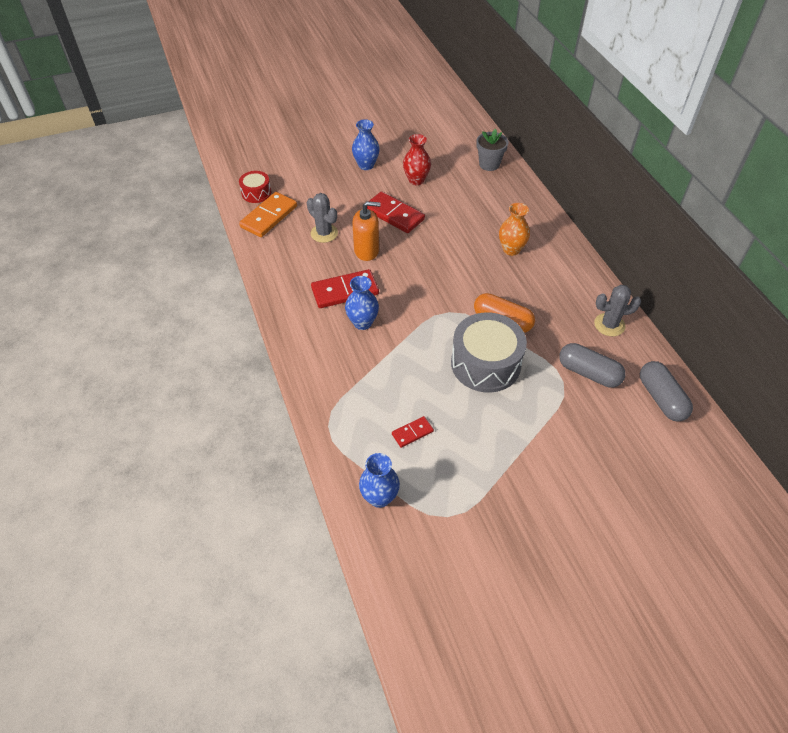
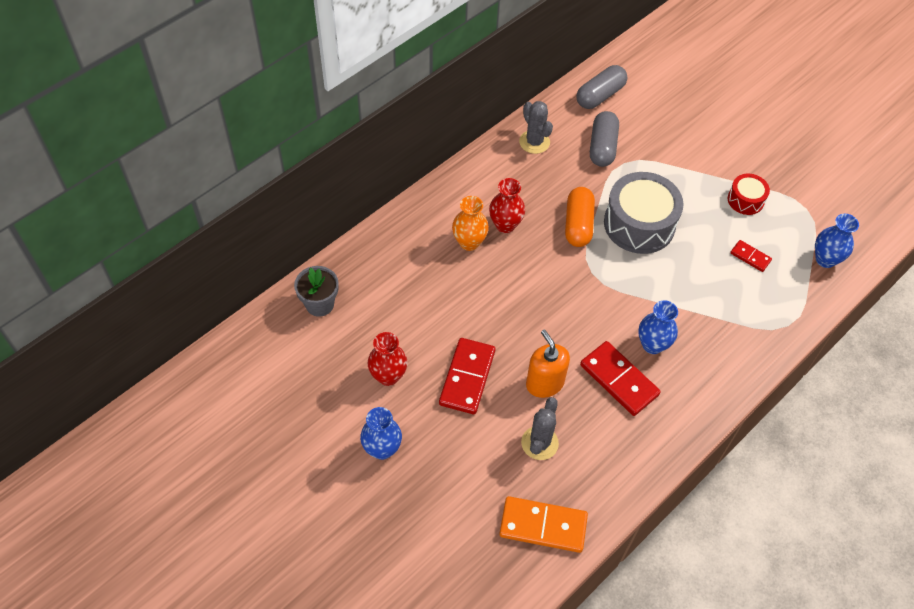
camera: 115 degrees left, 5 degrees up
red drum [239,171,271,203] -> red drum moved to [728,174,770,215]
none -> red vase [489,178,525,233]

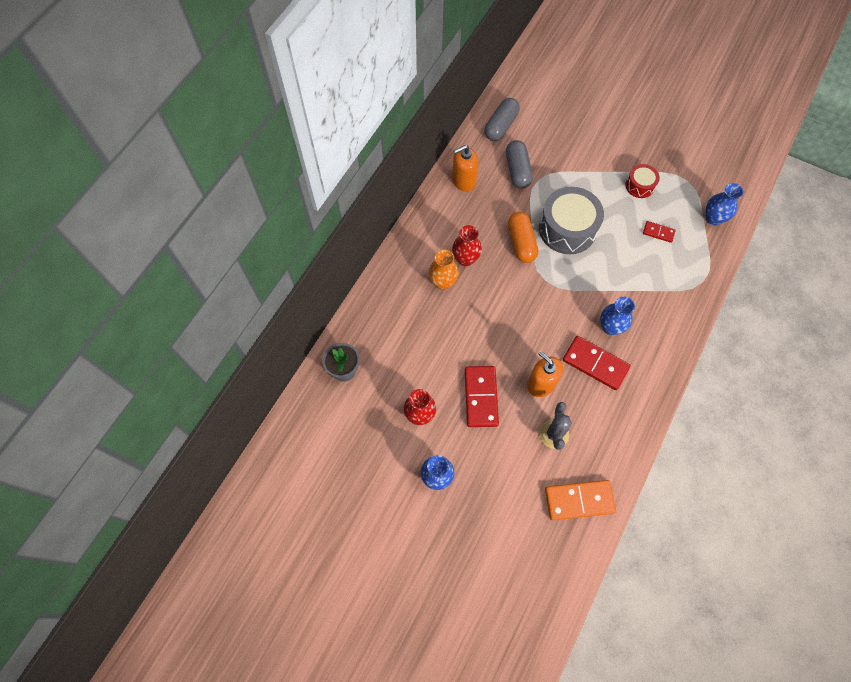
camera: 15 degrees left, 10 degrees up
grey cactus [519,101,553,154] -> orange soap dispenser [452,145,479,192]

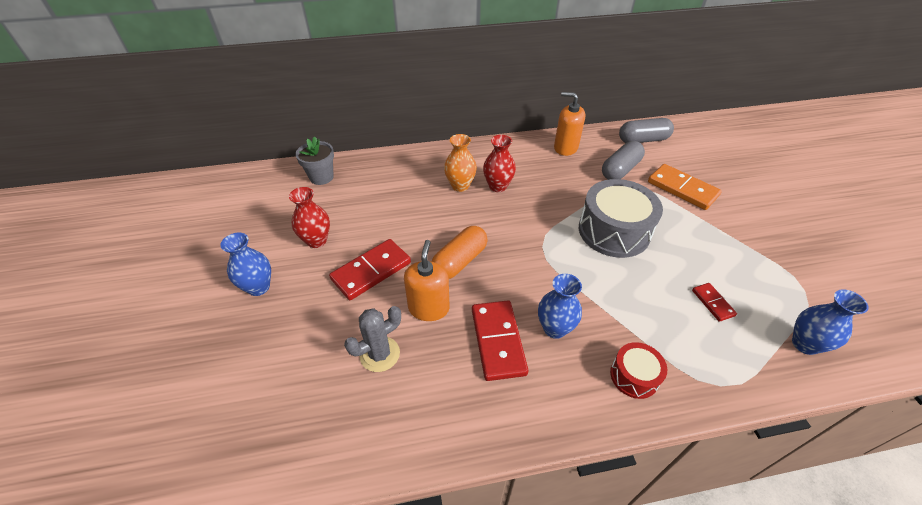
camera: 50 degrees right, 20 degrees down
orange capsule [508,212,538,263] -> orange capsule moved to [432,226,488,279]
orange domino [545,480,616,520] -> orange domino moved to [648,164,722,210]
red drum [625,164,660,198] -> red drum moved to [610,342,667,399]

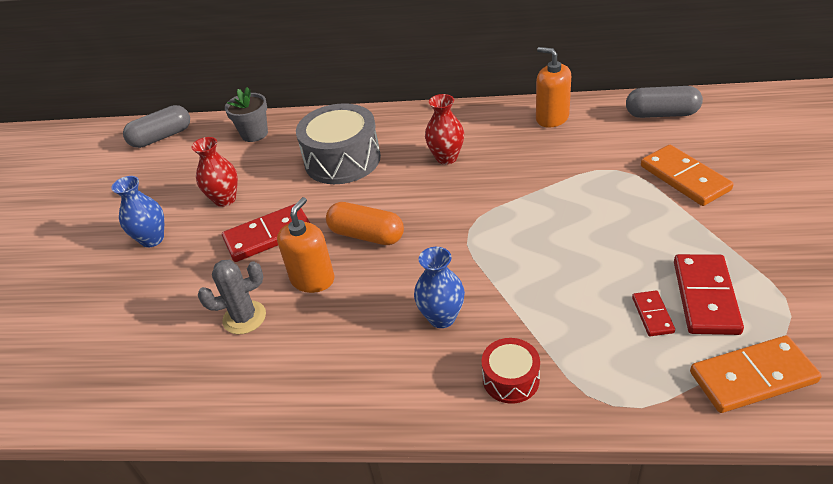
camera: 20 degrees right, 5 degrees down
orange capsule [432,226,488,279] -> orange capsule turned 60 degrees clockwise [326,202,404,245]
orange vase [444,134,477,192] -> none
red domino [472,300,529,381] -> red domino moved to [674,254,744,335]
grey drum [579,179,663,258] -> grey drum moved to [296,103,381,184]
grey capsule [602,141,645,180] -> grey capsule moved to [123,105,190,148]
blue vase [792,289,869,355] -> orange domino [690,336,822,413]

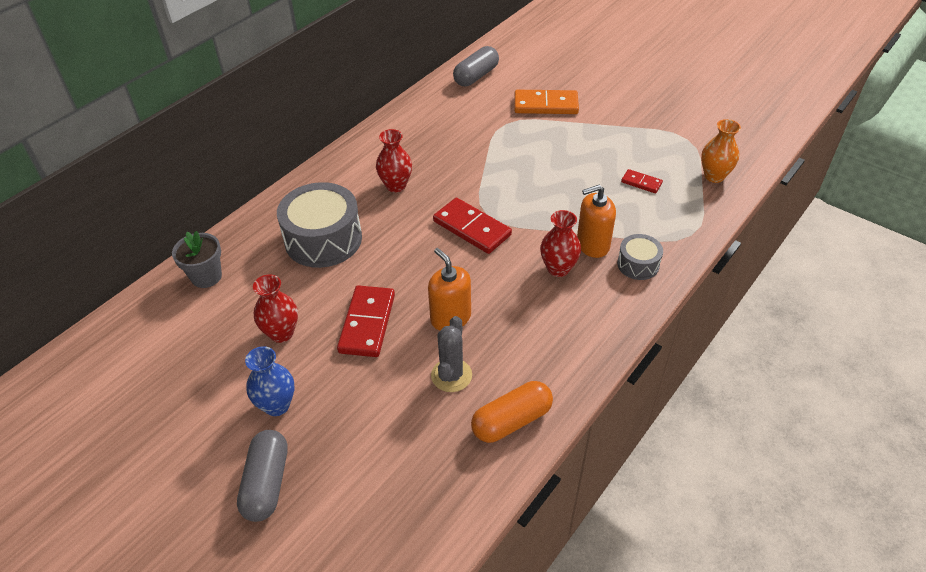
camera: 60 degrees left, 5 degrees up
grey capsule [123,105,190,148] -> grey capsule moved to [237,430,288,522]
orange capsule [326,202,404,245] -> orange capsule moved to [471,381,553,443]
blue vase [414,247,465,328] -> red vase [540,210,581,277]
red drum [482,338,540,404] -> grey drum [617,234,663,280]
orange soap dispenser [536,47,571,128] -> orange soap dispenser moved to [577,185,616,258]
red domino [674,254,744,335] -> red domino moved to [433,198,512,254]
orange domino [690,336,822,413] -> orange vase [701,119,741,183]

